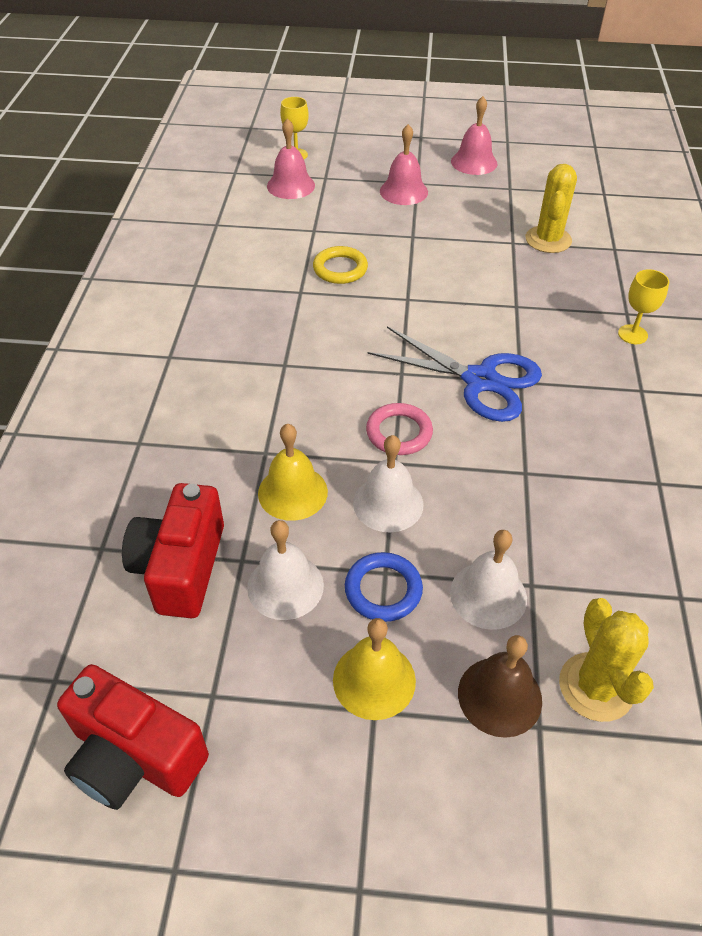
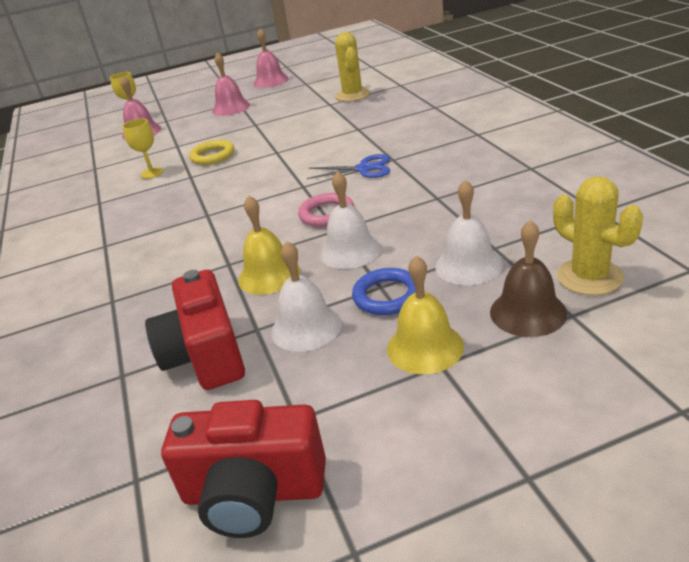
camera: 20 degrees left, 15 degrees down
blue scissors [367,326,542,422] -> blue scissors [307,154,390,179], size x0.61
yellow goblet [618,269,669,344] -> yellow goblet moved to [122,118,163,179]

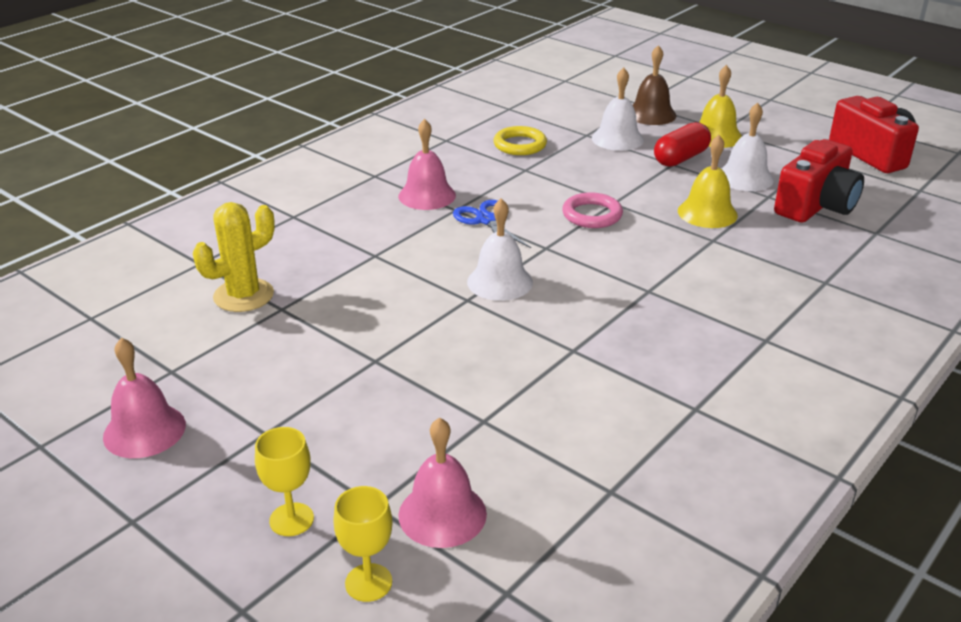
camera: 125 degrees left, 0 degrees up
yellow goblet [122,118,163,179] -> yellow goblet moved to [255,427,314,536]
yellow ring [189,140,234,165] -> yellow ring moved to [494,126,547,155]
pink bell [212,52,250,116] -> pink bell moved to [398,119,456,210]
white bell [320,171,381,269] -> white bell moved to [467,198,533,301]
blue ring [352,268,416,315] -> red capsule [654,122,711,167]
yellow cactus [553,176,643,295] -> none

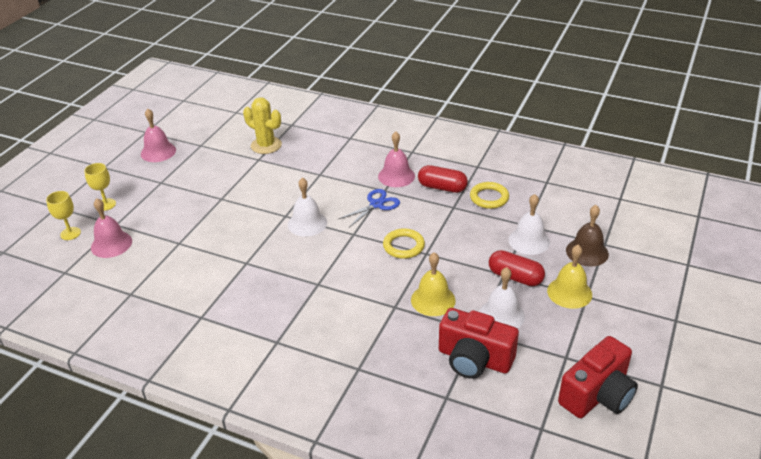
camera: 75 degrees right, 5 degrees up
pink ring [562,192,623,228] -> yellow ring [383,228,425,259]
none -> red capsule [418,165,468,193]

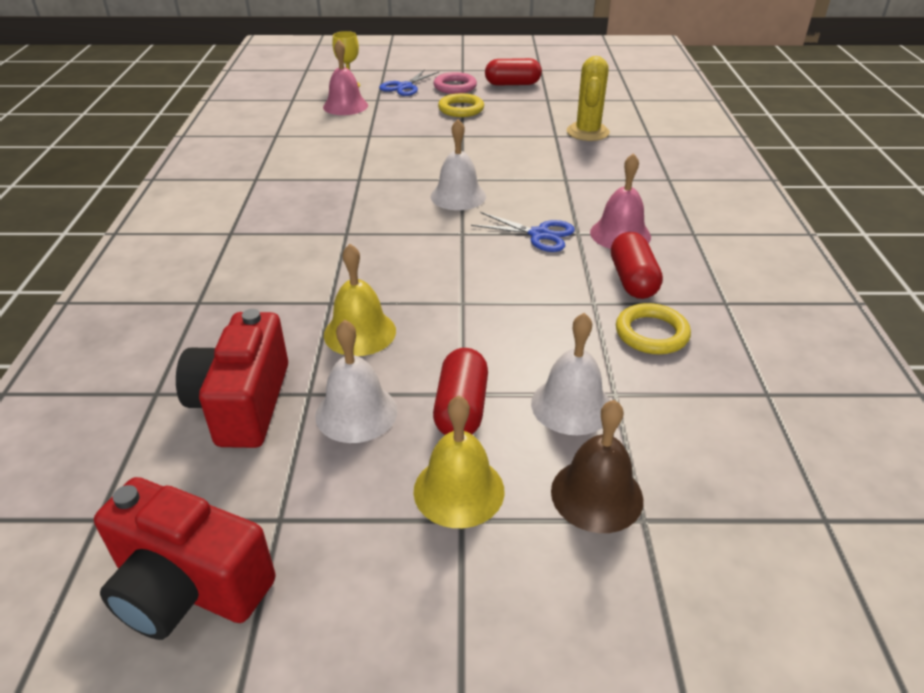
camera: 65 degrees right, 0 degrees up
yellow goblet [84,163,116,211] -> blue scissors [379,69,439,96]
pink bell [141,109,176,162] -> red capsule [485,58,542,86]
yellow ring [383,228,425,259] -> yellow ring moved to [438,93,484,117]
none -> pink ring [434,72,477,94]

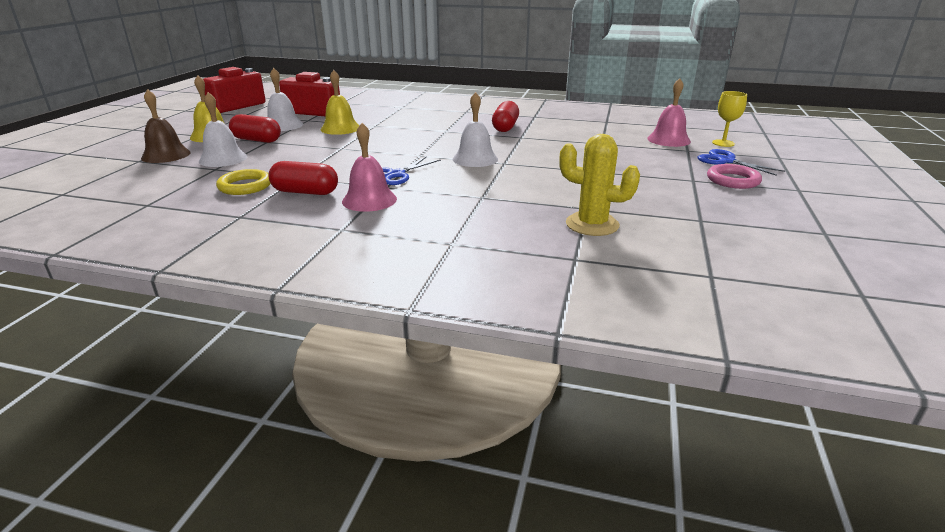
camera: 105 degrees right, 10 degrees down
yellow ring [438,93,484,117] -> none
red capsule [485,58,542,86] -> red capsule moved to [492,101,519,132]

